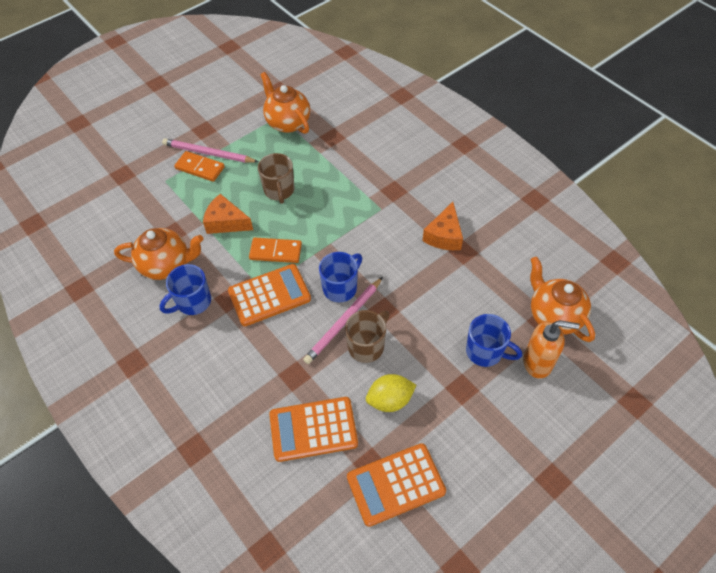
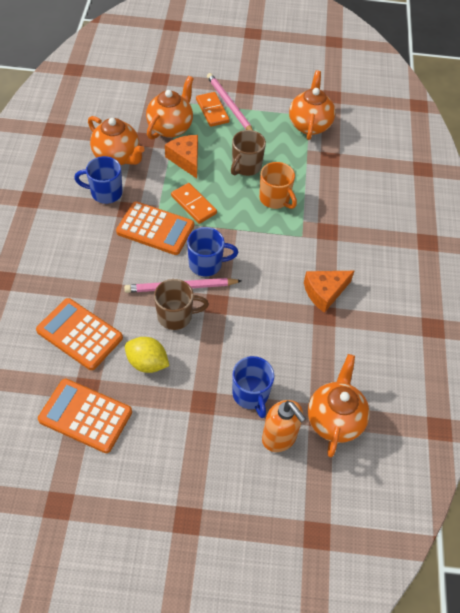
camera: 40 degrees right, 0 degrees up
none -> orange teapot [146,76,194,140]
none -> orange mug [259,162,297,209]

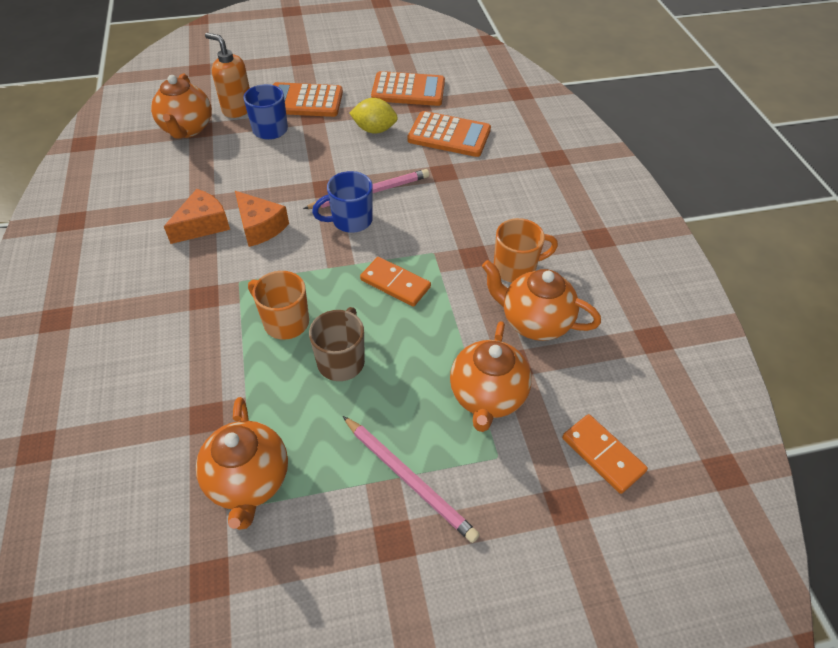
camera: 165 degrees right, 5 degrees down
blue mug [74,156,122,204] -> orange mug [494,218,558,283]
orange calculator [116,201,194,255] -> orange calculator moved to [273,82,343,117]
brown mug [154,279,209,330] -> none
orange cheese [165,135,198,179] -> orange cheese moved to [235,191,289,247]
orange domino [196,92,230,127] -> orange domino moved to [562,414,648,494]

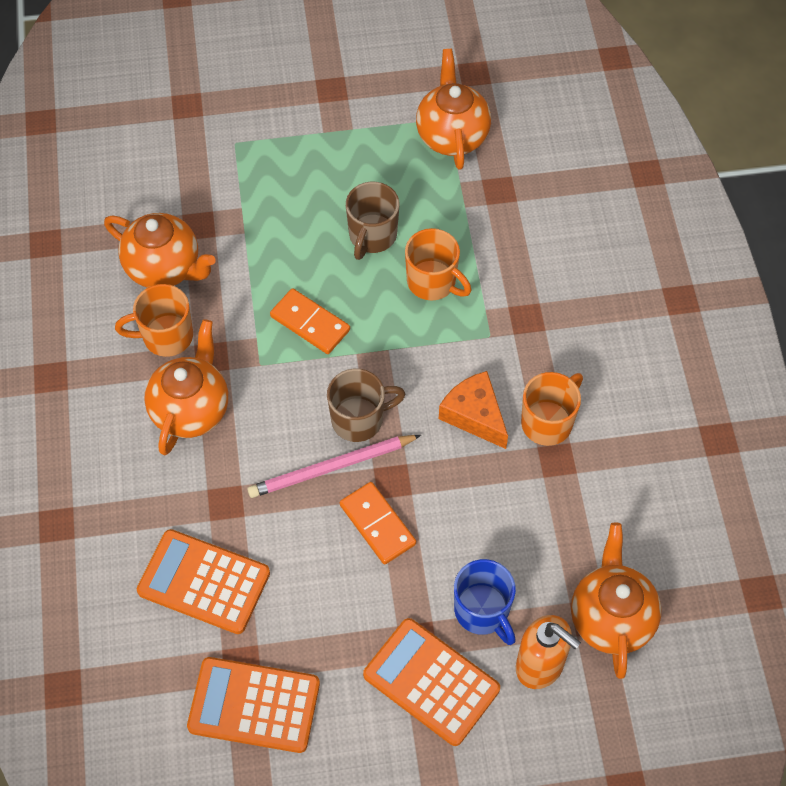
camera: 175 degrees left, 10 degrees up
orange cheese [164,189,230,244] -> orange mug [521,372,583,446]
orange calculator [273,82,343,117] -> orange calculator turned 150 degrees counterclockwise [363,618,500,746]
blue mug [312,171,373,233] -> brown mug [327,368,405,442]
pink pencil [343,416,480,543] -> none
yellow lemon [350,98,398,134] -> none
orange teapot [450,321,532,432] -> orange teapot moved to [144,319,228,455]
orange domino [562,414,648,494] -> orange domino moved to [340,482,416,565]

